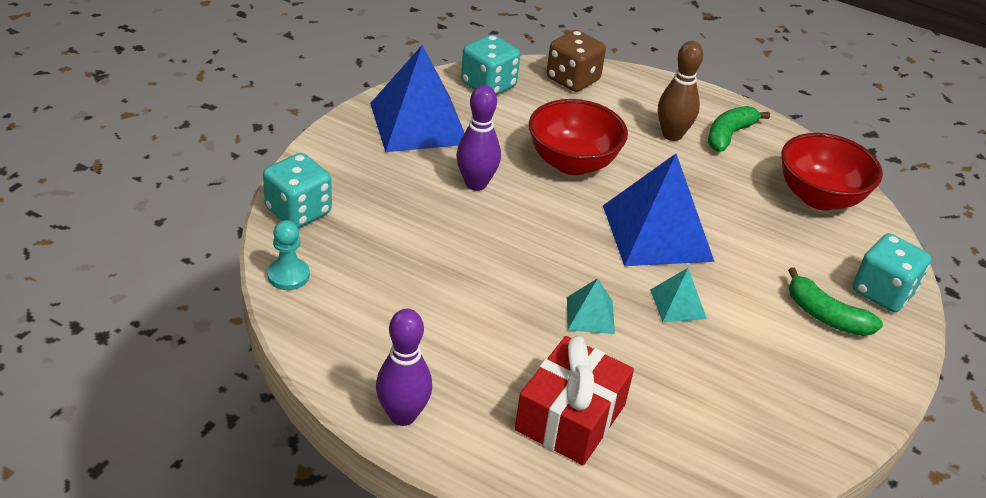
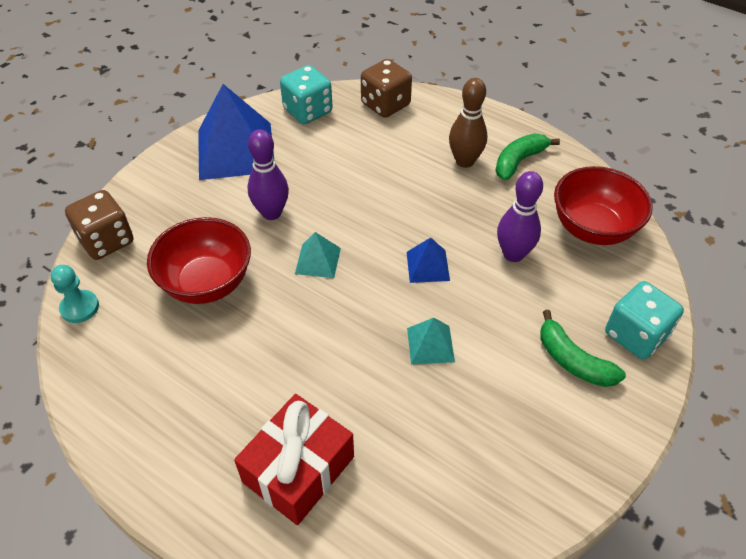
camera: 10 degrees right, 10 degrees up
turquoise dice [263,153,332,228] -> brown dice [65,190,133,260]
purple bowling pin [376,309,432,426] -> purple bowling pin moved to [497,171,543,262]
red bowl [529,99,628,175] -> red bowl moved to [147,217,251,304]
turquoise pyramid [567,278,615,334] -> turquoise pyramid moved to [295,232,341,278]
blue pyramid [603,154,715,266] -> blue pyramid [407,237,450,283], size x0.47

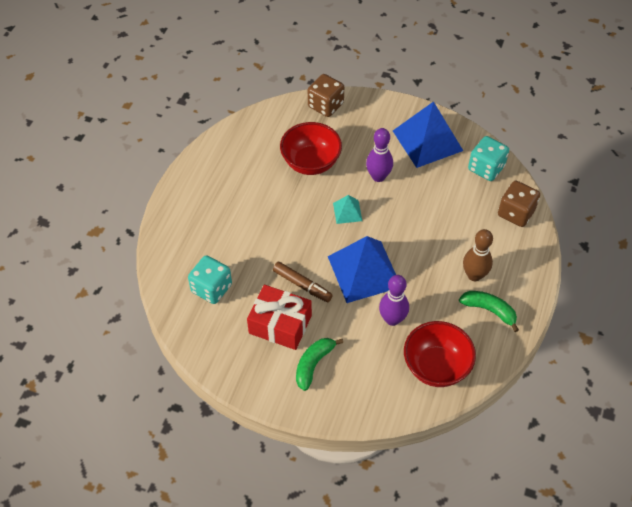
camera: 75 degrees right, 5 degrees up
turquoise pawn [50,265,99,323] -> none
red gift [234,394,354,525] -> red gift moved to [247,285,312,350]
blue pyramid [407,237,450,283] -> blue pyramid [328,236,396,303], size x2.13
turquoise pyramid [407,318,455,365] -> brown marker [273,262,333,302]
turquoise dice [605,281,684,359] -> turquoise dice moved to [188,255,232,304]

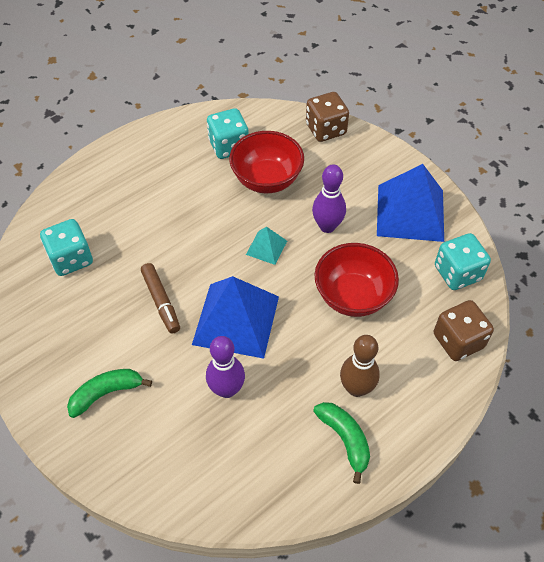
camera: 30 degrees right, 0 degrees up
red gift [247,285,312,350] -> none
red bowl [404,321,476,387] -> red bowl moved to [315,243,399,317]
none -> turquoise dice [207,108,249,159]

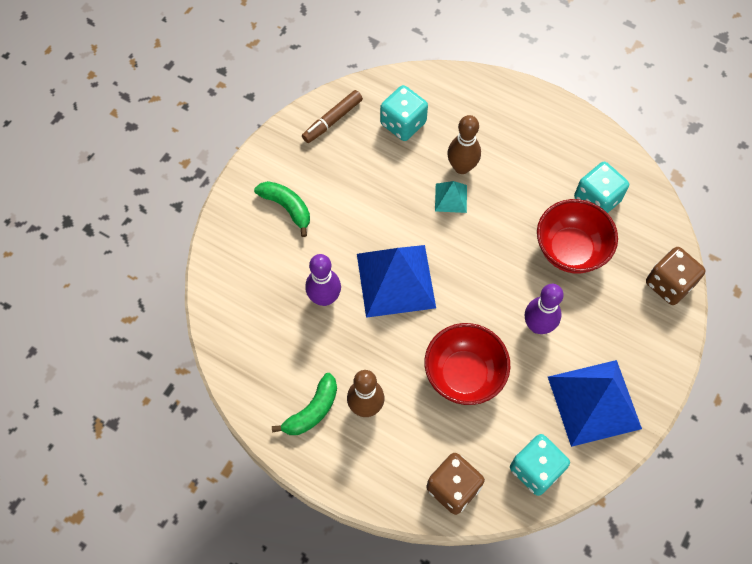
camera: 70 degrees right, 10 degrees up
brown marker [141,263,180,334] -> brown marker moved to [302,90,363,143]
turquoise pyramid [246,226,287,265] -> turquoise pyramid moved to [435,181,467,213]
none -> brown bowling pin [447,115,481,174]

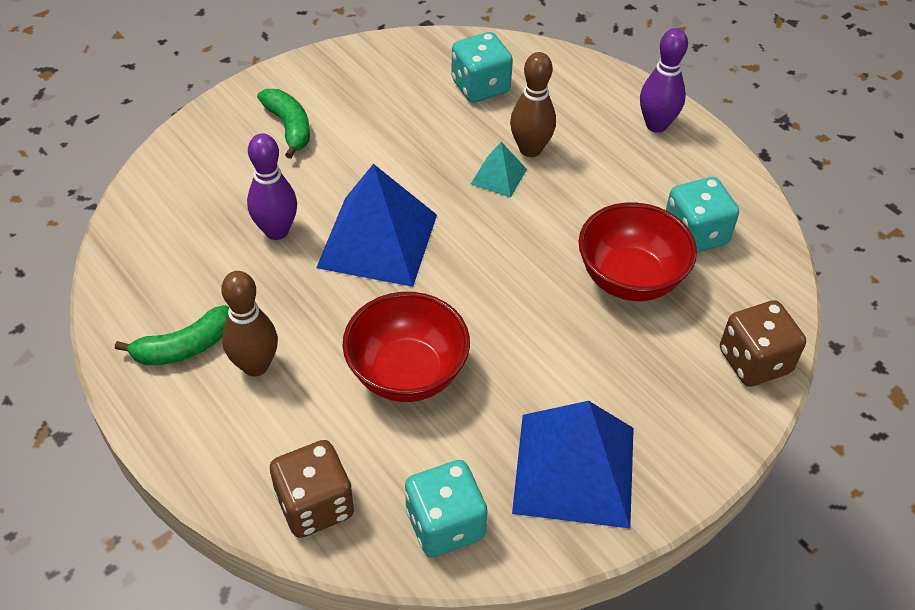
camera: 20 degrees right, 15 degrees down
brown marker [302,90,363,143] -> none
purple bowling pin [525,284,564,334] -> purple bowling pin moved to [640,28,688,133]

